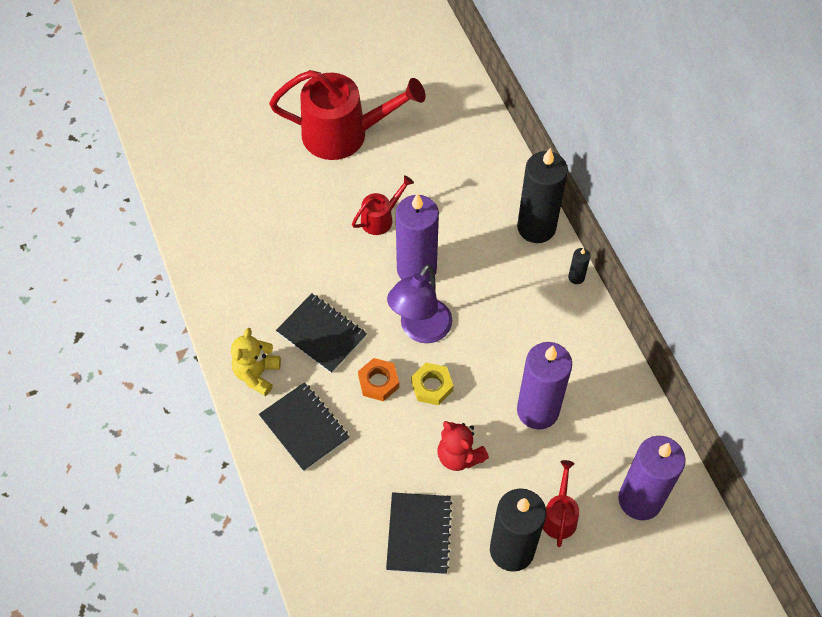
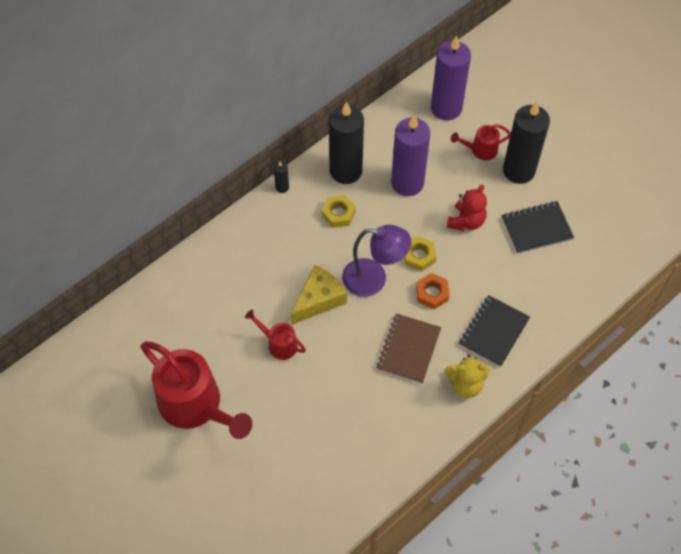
camera: 110 degrees left, 0 degrees up
red watering can [269,70,426,160] -> red watering can turned 150 degrees clockwise [140,341,252,439]
black notebook [276,294,367,373] -> brown notebook [377,313,441,384]
purple candle [396,193,439,282] -> yellow cheese [291,265,347,325]
black candle [517,148,568,243] -> black candle moved to [329,102,364,184]
none -> yellow nut [322,195,356,228]

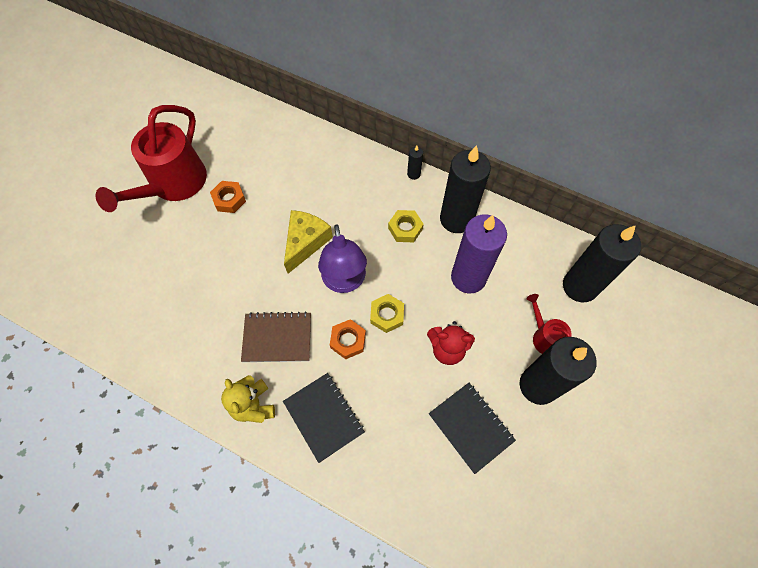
camera: 70 degrees right, 5 degrees up
red watering can [245,309,306,360] -> none
yellow cheese [291,265,347,325] -> yellow cheese turned 90 degrees counterclockwise [284,210,333,274]
purple candle [431,35,471,120] -> black candle [563,224,641,302]
black notebook [459,295,530,367] -> black notebook turned 45 degrees clockwise [283,373,365,463]
none -> orange nut [210,181,246,213]

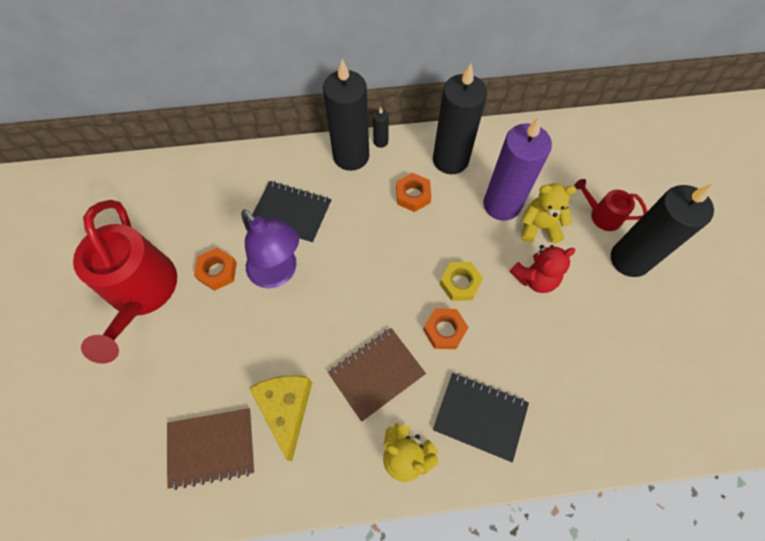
camera: 35 degrees left, 0 degrees up
yellow cheese [284,210,333,274] -> yellow cheese moved to [249,375,312,461]
purple lamp [318,224,367,293] -> purple lamp moved to [241,209,299,288]
yellow nut [388,210,424,242] -> orange nut [396,173,432,212]
black notebook [429,383,516,474] -> black notebook moved to [249,181,332,244]
black candle [563,224,641,302] -> black candle moved to [323,59,369,171]
none -> brown notebook [167,408,255,490]
none -> yellow teddy bear [521,183,576,243]

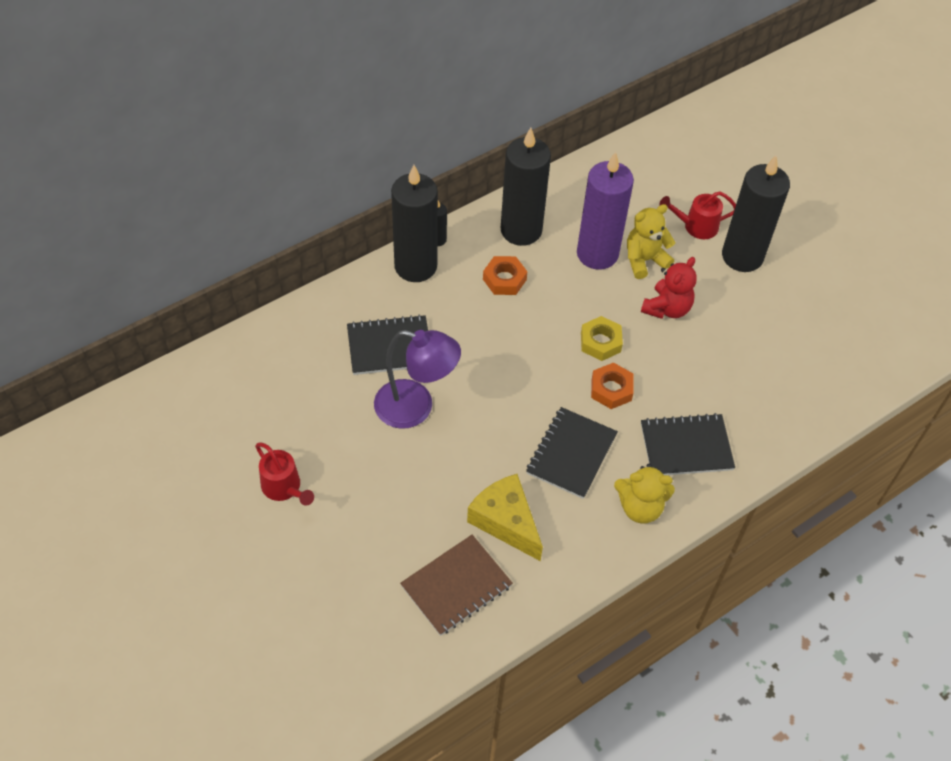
camera: 30 degrees left, 10 degrees down
red watering can [73,200,177,364] -> red watering can [255,443,314,506], size x0.48
orange nut [194,248,237,291] -> none
brown notebook [328,328,426,422] -> black notebook [526,407,618,499]

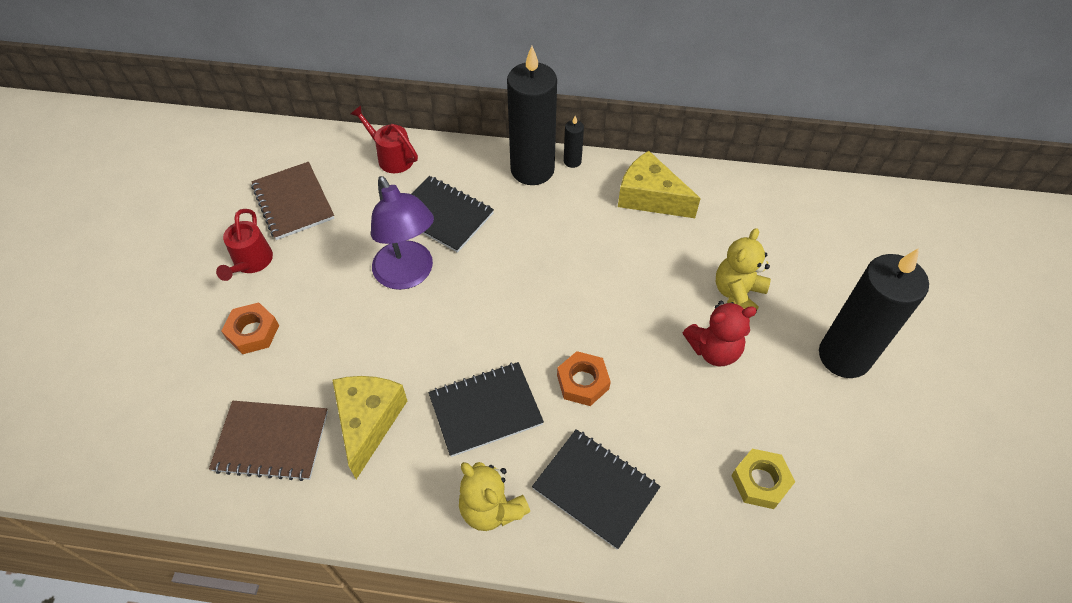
camera: 45 degrees right, 0 degrees up
orange nut [483,256,527,295] -> orange nut moved to [221,302,279,354]
black candle [501,128,551,246] -> yellow cheese [618,151,701,218]
purple candle [577,152,634,270] -> none
yellow nut [581,316,623,361] -> yellow nut moved to [731,449,795,509]
yellow teddy bear [627,204,675,279] -> yellow teddy bear turned 75 degrees counterclockwise [716,228,771,318]
red watering can [659,191,736,239] -> red watering can moved to [351,106,418,173]
none -> brown notebook [251,162,335,240]

